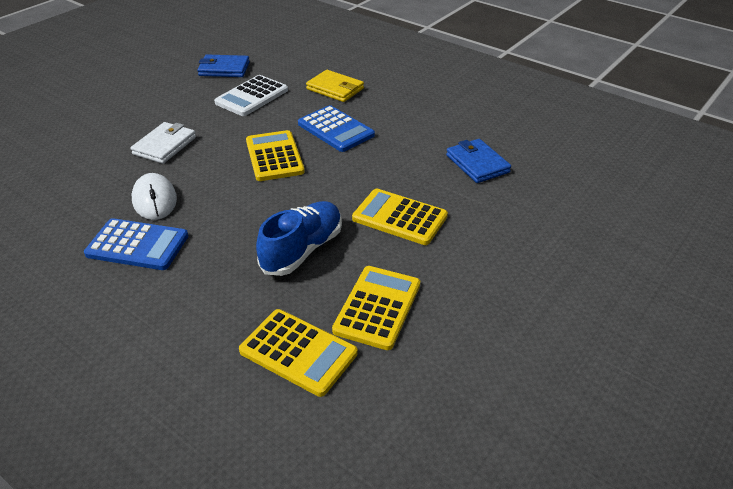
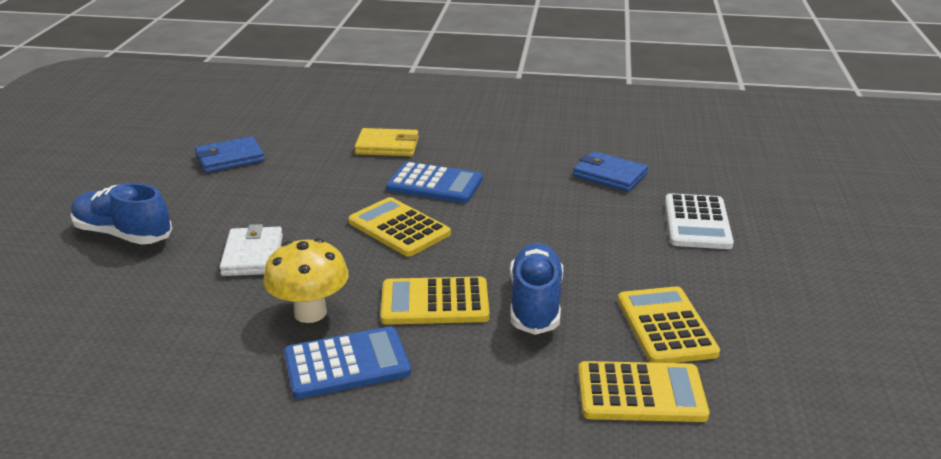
camera: 30 degrees left, 10 degrees down
white mouse [132,173,177,220] -> yellow mushroom [263,238,349,323]
white calculator [214,75,288,116] -> white calculator moved to [665,193,734,249]
yellow calculator [352,189,448,245] -> yellow calculator moved to [380,277,490,325]
none -> blue shoe [71,183,172,245]

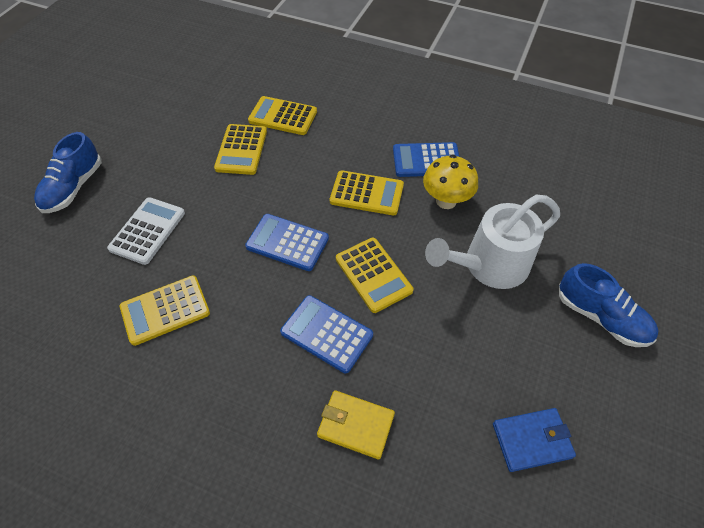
camera: 165 degrees left, 25 degrees up
white wallet [219,224,283,276] -> white watering can [425,195,560,289]
blue shoe [510,243,563,335] -> blue shoe moved to [34,132,102,213]
blue wallet [573,151,648,192] -> yellow calculator [120,276,210,346]
none -> blue calculator [245,214,329,271]

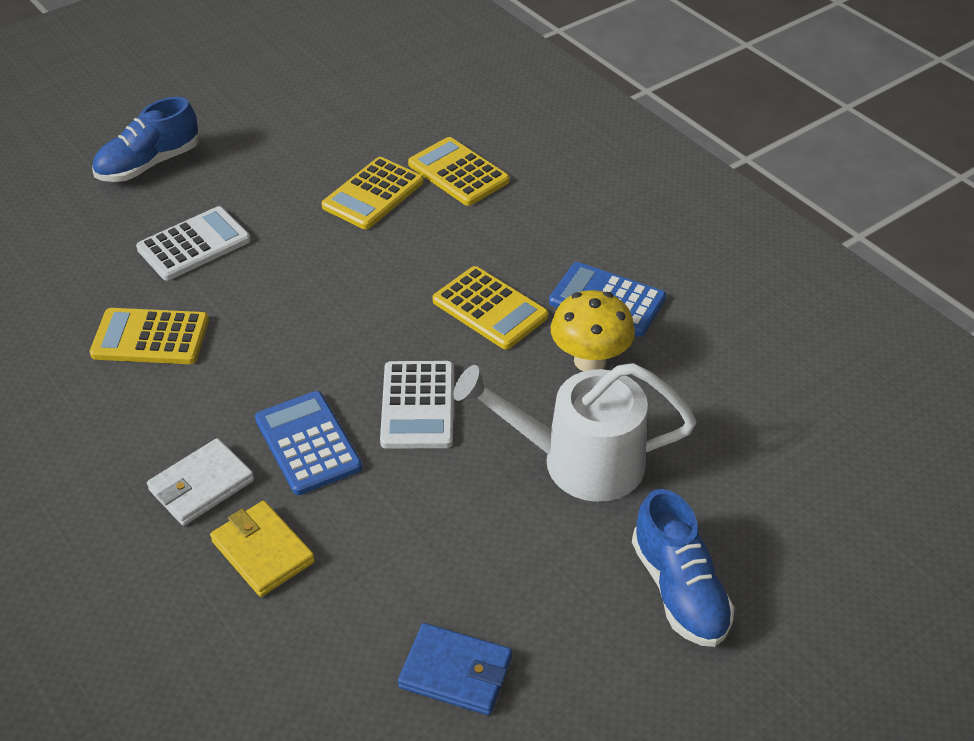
camera: 30 degrees right, 10 degrees down
blue calculator [245,214,329,271] -> none
yellow calculator [336,238,413,313] -> white calculator [380,361,454,449]
none -> white wallet [147,438,254,526]

